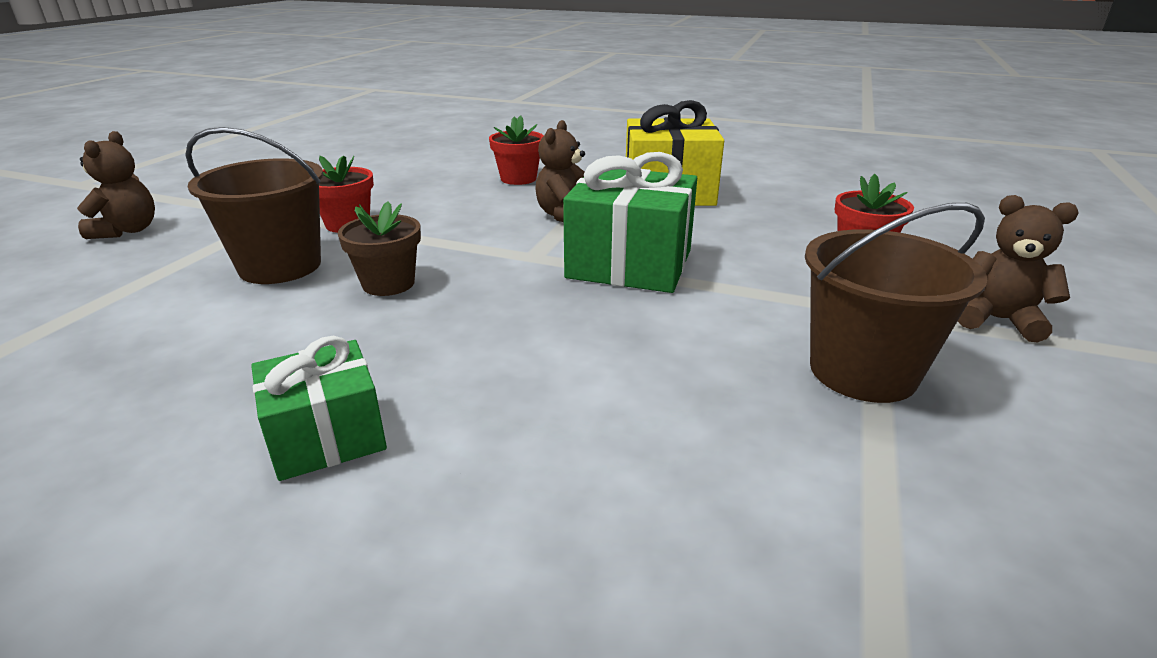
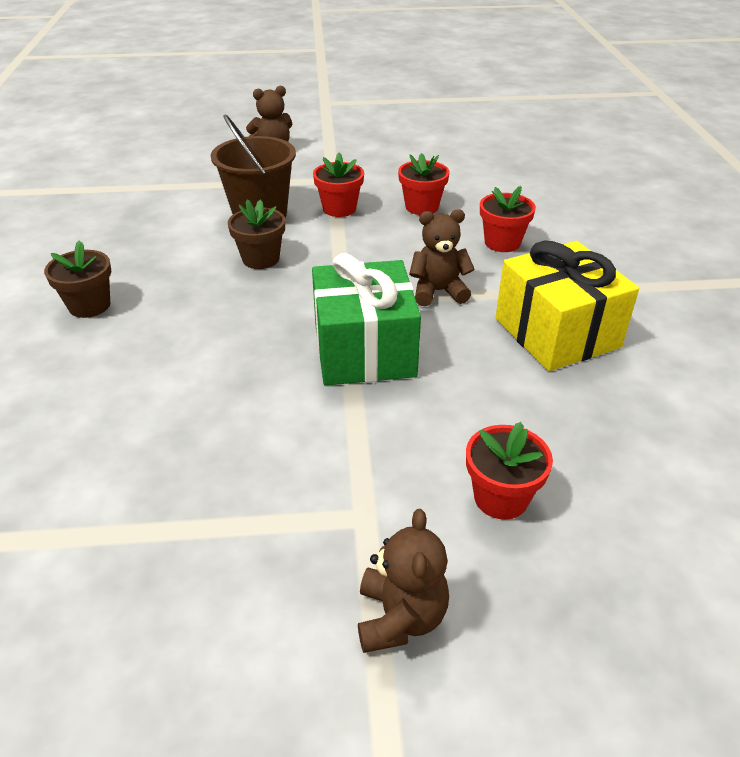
camera: 65 degrees right, 10 degrees up
green gift [251,336,387,481] -> brown flower pot [44,240,111,318]
brown bucket [805,203,988,403] -> none
none -> red flower pot [398,153,449,215]

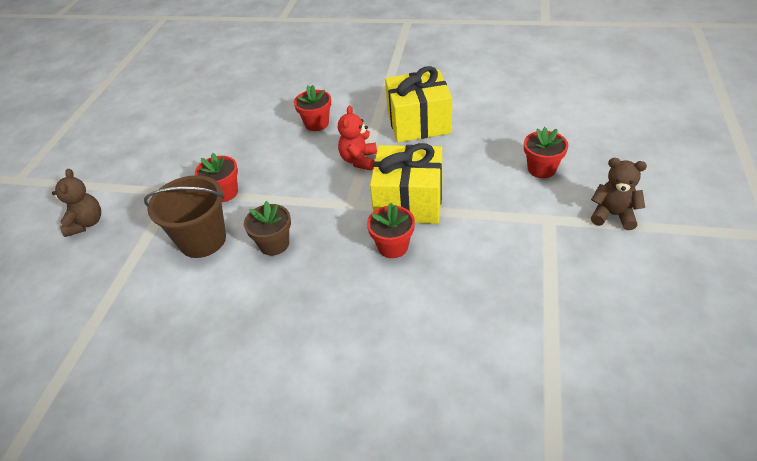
camera: 70 degrees left, 5 degrees up
brown flower pot [44,240,111,318] -> none
green gift [312,253,421,385] -> yellow gift [370,143,442,224]
red flower pot [398,153,449,215] -> red flower pot moved to [367,203,415,258]
brown teddy bear [409,209,475,306] -> red teddy bear [338,106,377,171]

